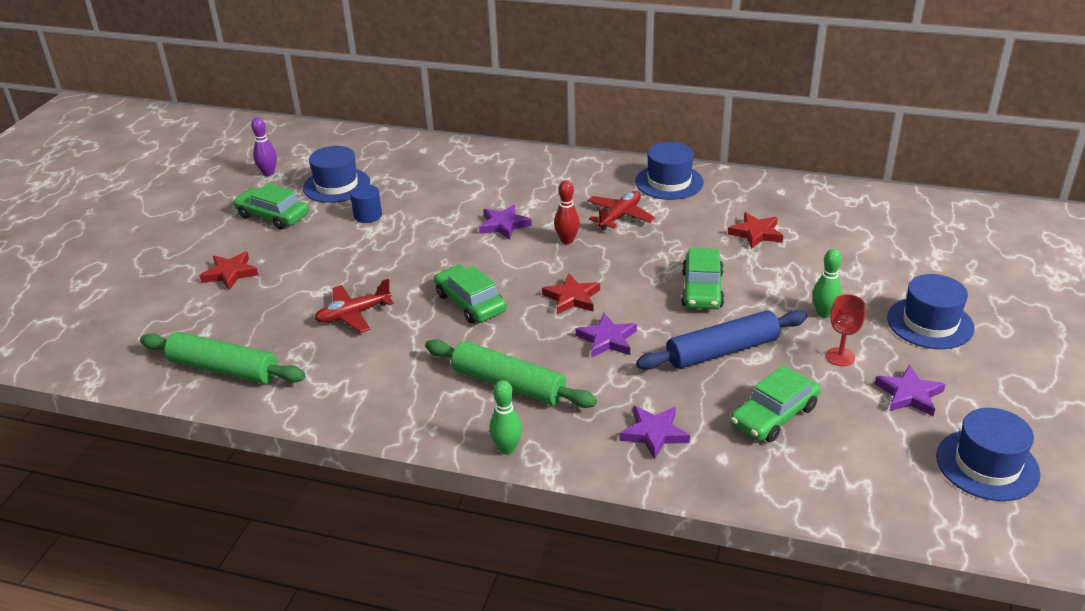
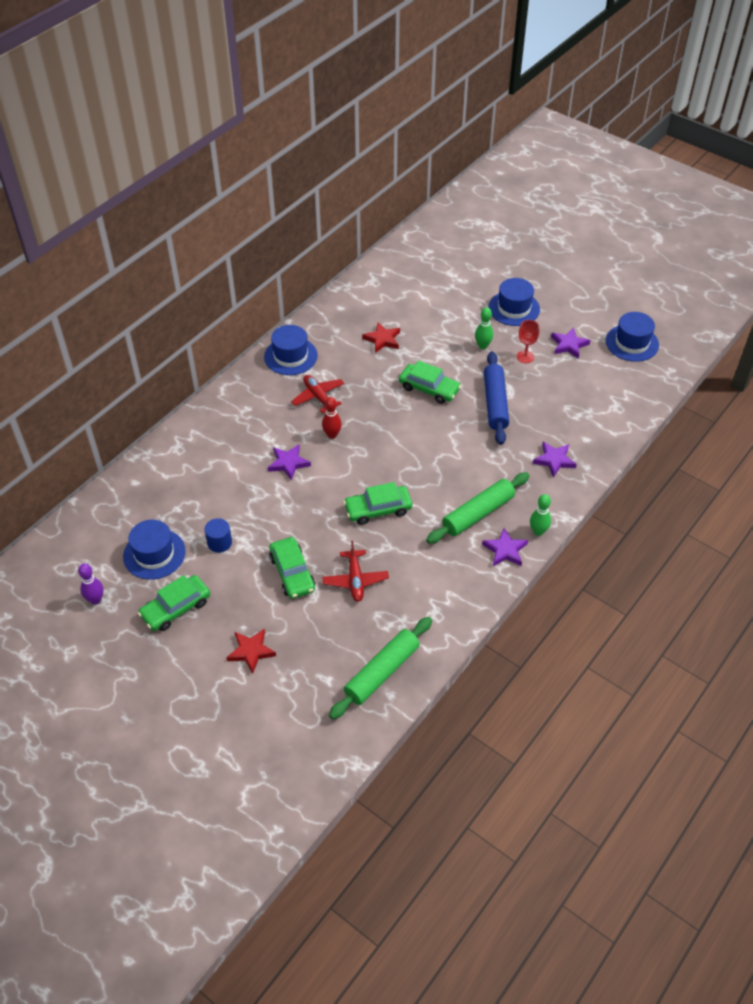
camera: 70 degrees left, 15 degrees up
red star [542,274,600,314] -> none
purple star [576,313,637,358] -> purple star moved to [482,528,528,566]
green car [730,366,820,442] -> green car moved to [269,537,315,599]

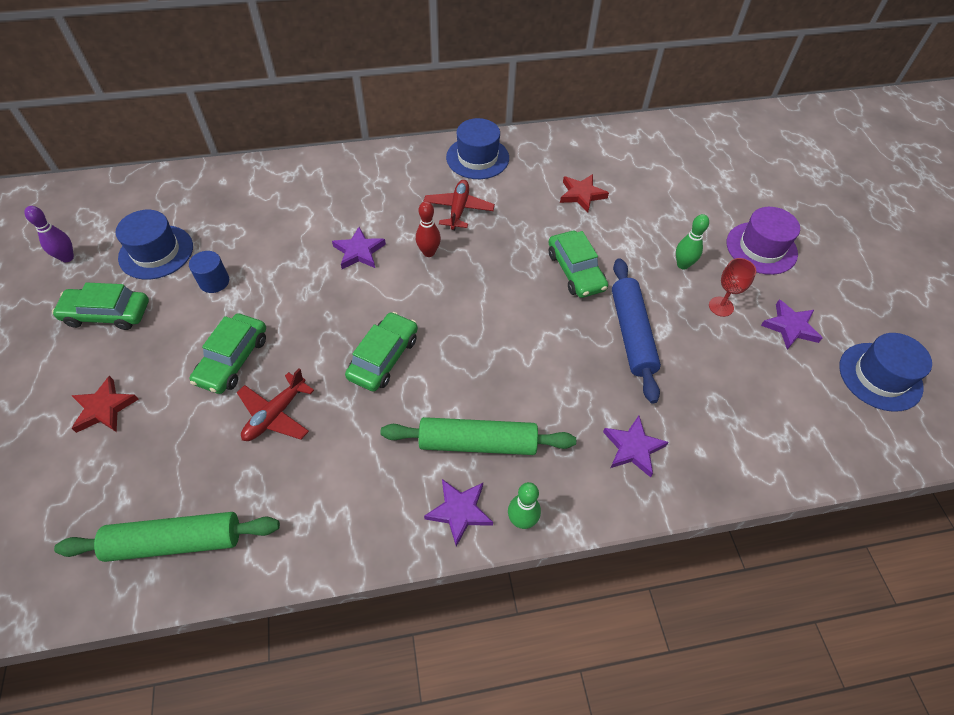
camera: 40 degrees right, 5 degrees up
green car [343,482,412,525] -> green car turned 90 degrees clockwise [345,312,418,392]
blue rolling pin [484,351,509,445] -> blue rolling pin turned 45 degrees counterclockwise [612,258,661,404]
blue hat [489,278,540,326] -> purple hat [727,207,800,275]

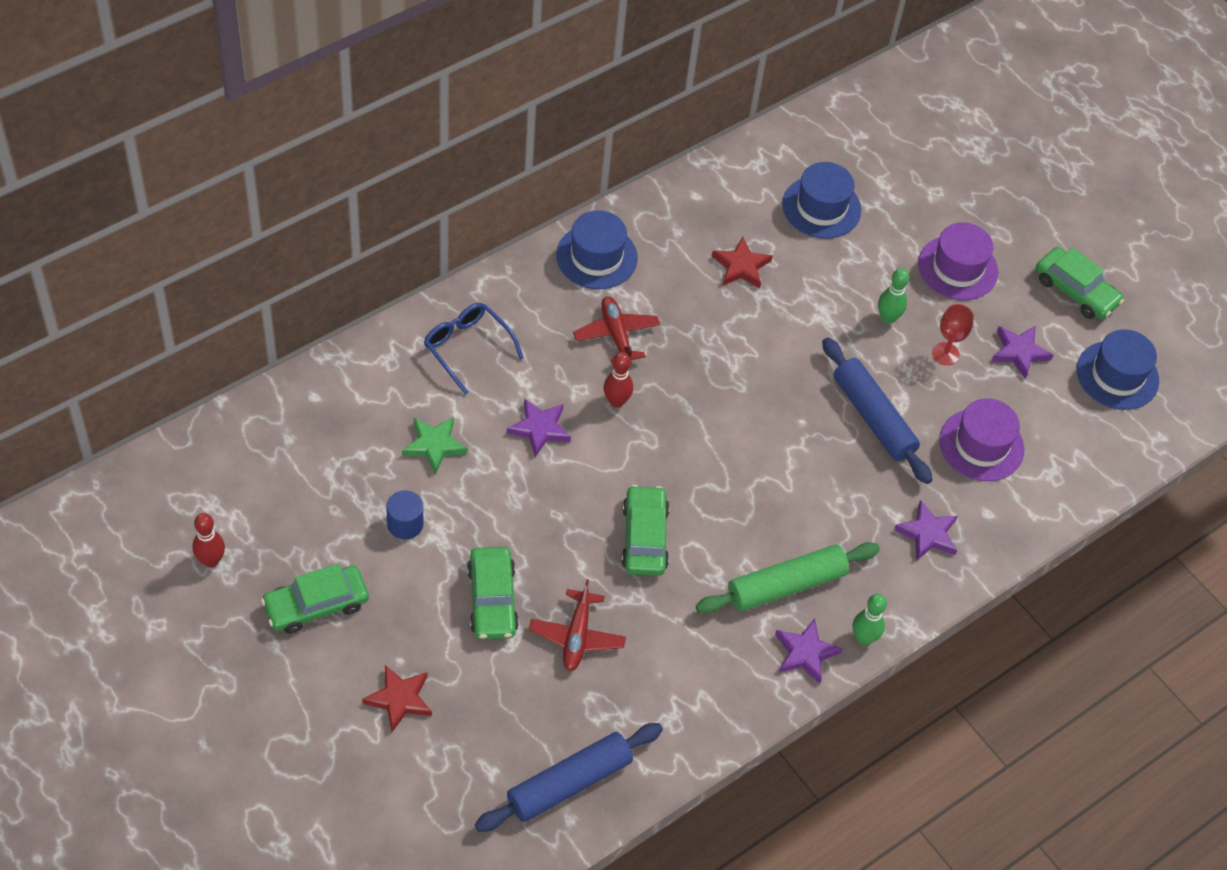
camera: 30 degrees left, 0 degrees up
purple bowling pin [24,206,74,262] -> red bowling pin [192,513,225,567]
green rolling pin [54,512,280,562] -> blue rolling pin [475,723,663,832]
blue hat [116,210,193,280] -> blue hat moved to [782,162,861,239]
green car [549,231,608,298] -> green car moved to [1036,247,1124,319]
none -> green star [402,417,468,474]
none -> blue glasses [424,303,524,395]
none -> purple hat [939,398,1024,481]

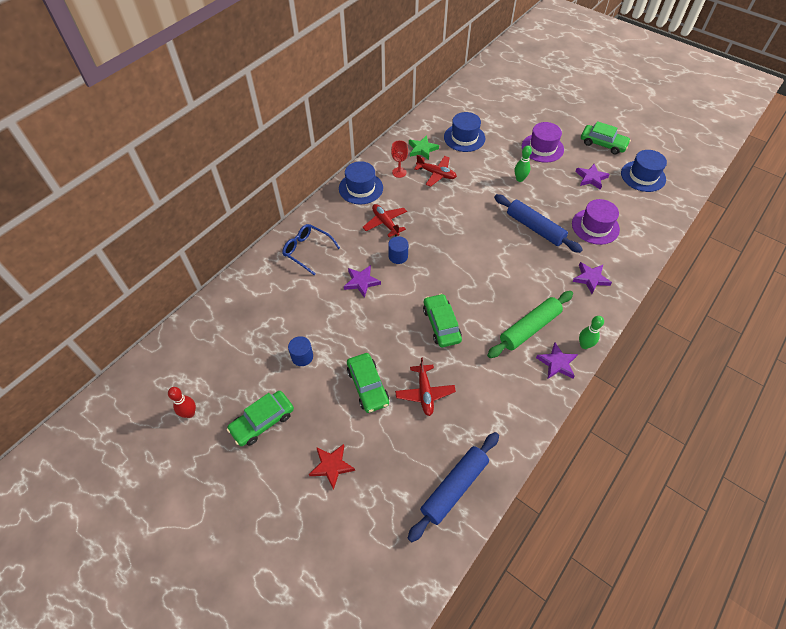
camera: 10 degrees left, 0 degrees up
green star [402,417,468,474] -> green star moved to [409,135,439,160]
red bowling pin [604,352,633,408] -> blue cylinder [388,236,408,264]
red star [712,237,773,288] -> red plane [414,155,457,187]
red goblet [932,304,974,365] -> red goblet moved to [391,140,408,178]

